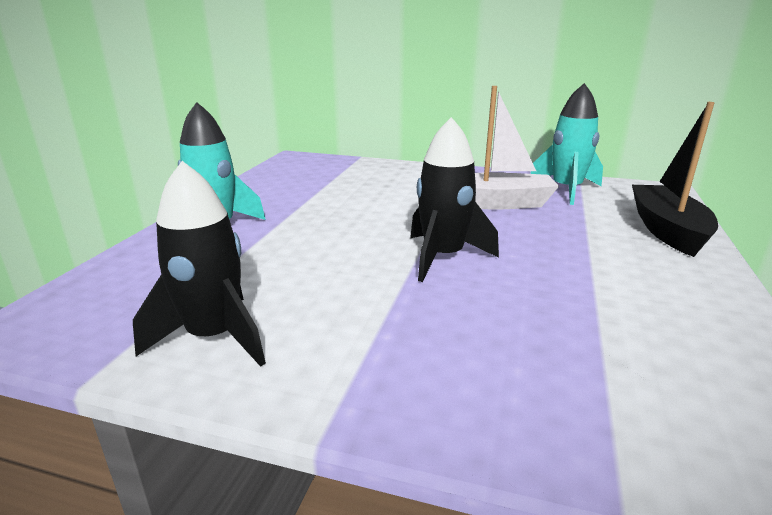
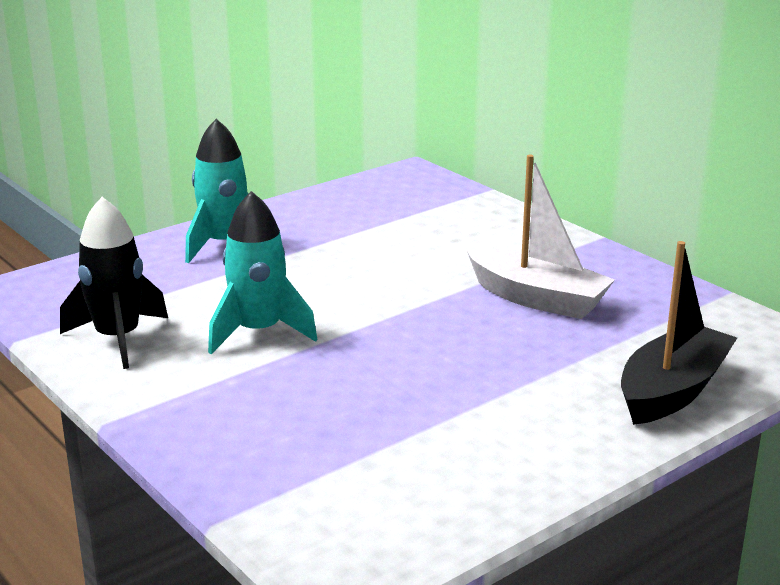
camera: 35 degrees right, 0 degrees up
black rocket [410,117,499,282] -> none
turquoise rocket [530,83,603,205] -> turquoise rocket moved to [208,191,318,354]

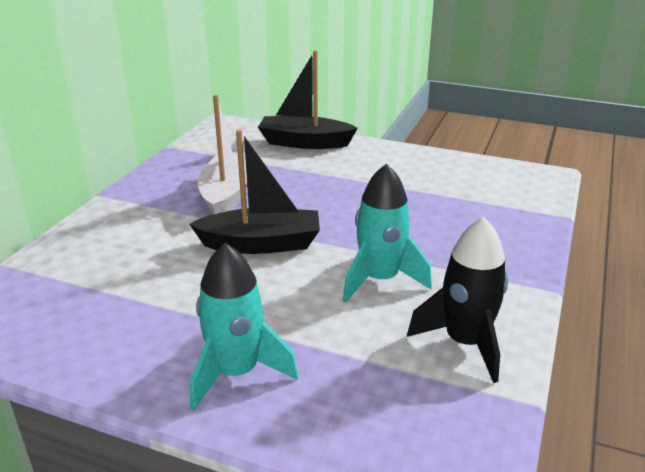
camera: 120 degrees left, 5 degrees up
none -> black boat [189,130,320,254]

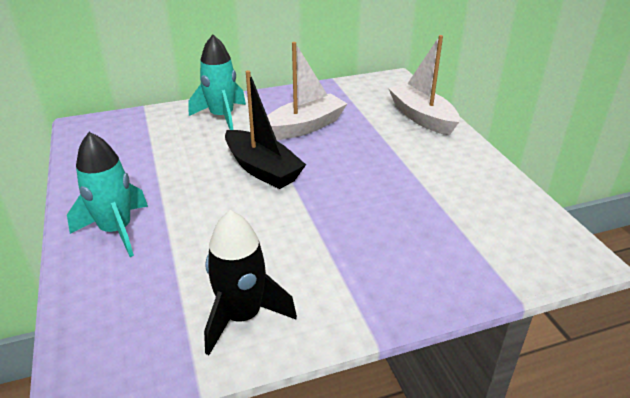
camera: 50 degrees right, 5 degrees up
black boat [258,50,358,149] -> white boat [388,35,460,136]
turquoise rocket [343,163,432,303] -> turquoise rocket moved to [189,35,246,130]

